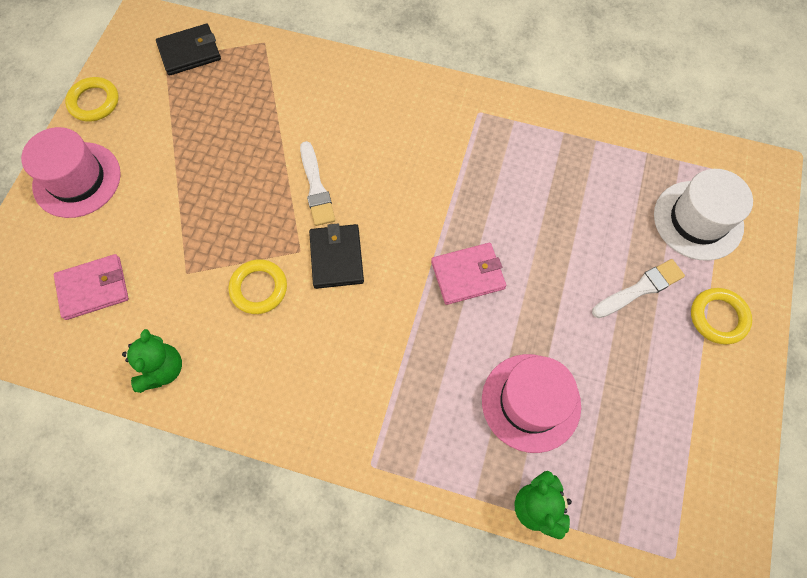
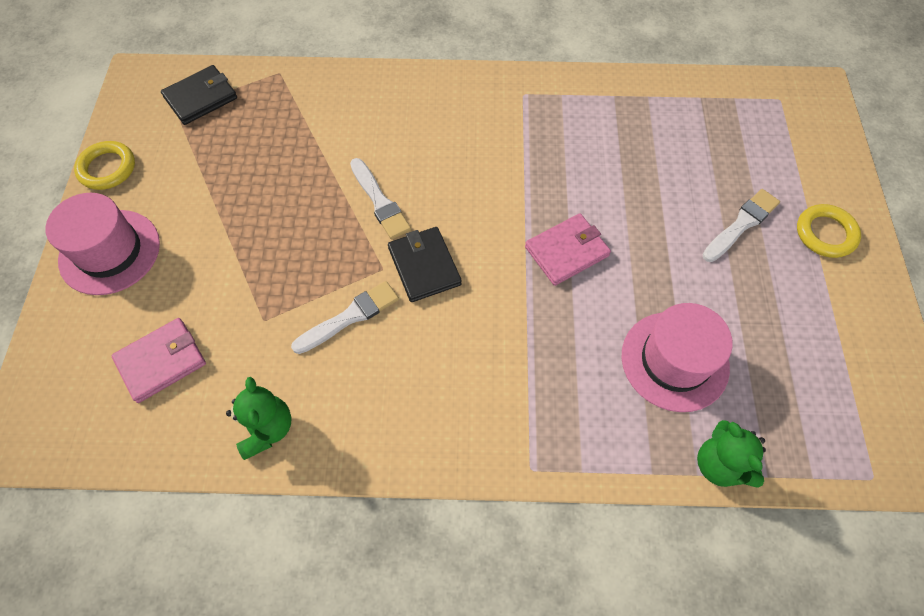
camera: 15 degrees left, 5 degrees down
yellow ring [228,259,287,314] -> white brush [291,281,399,354]
white hat [654,169,753,261] -> none

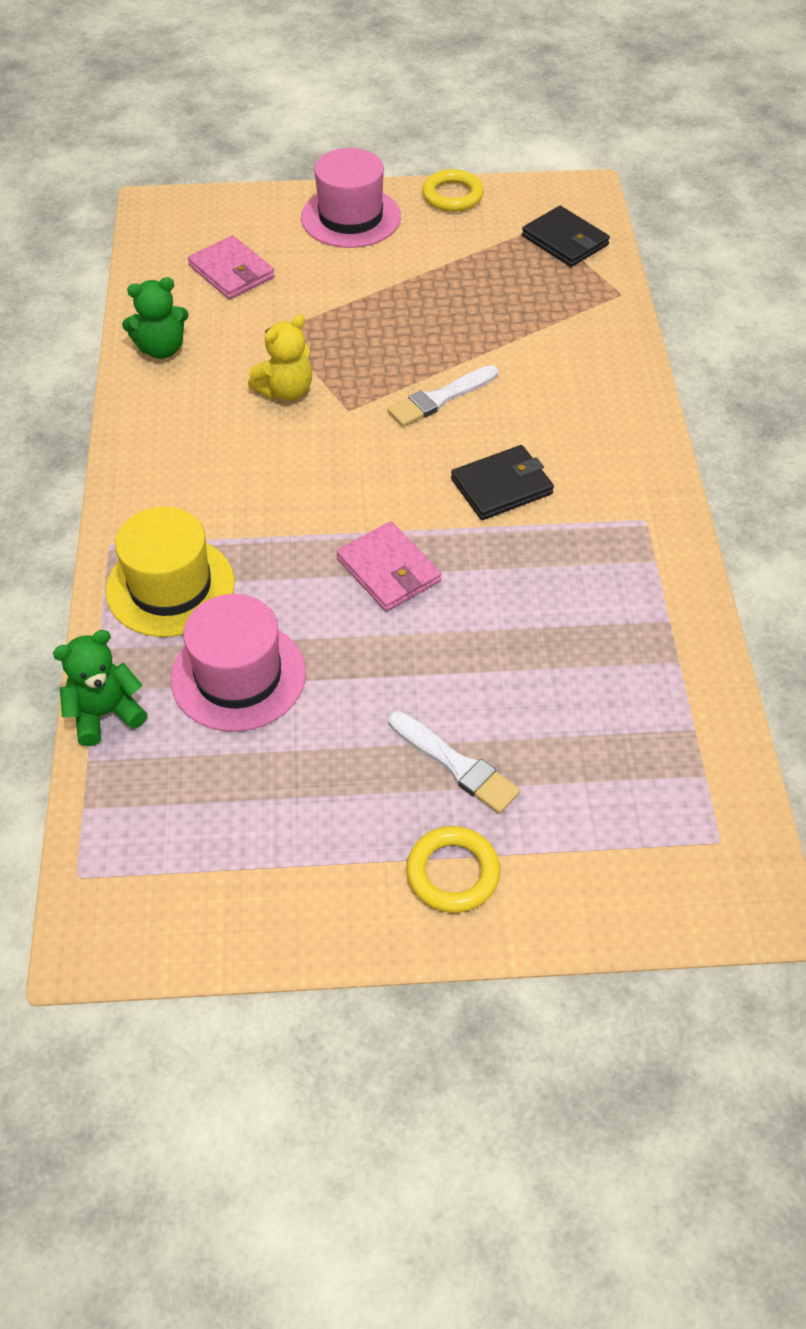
camera: 85 degrees right, 10 degrees down
white brush [291,281,399,354] -> yellow teddy bear [248,315,312,401]
black wallet [388,227,462,302] -> black wallet moved to [451,445,554,520]
none -> yellow hat [106,507,235,637]

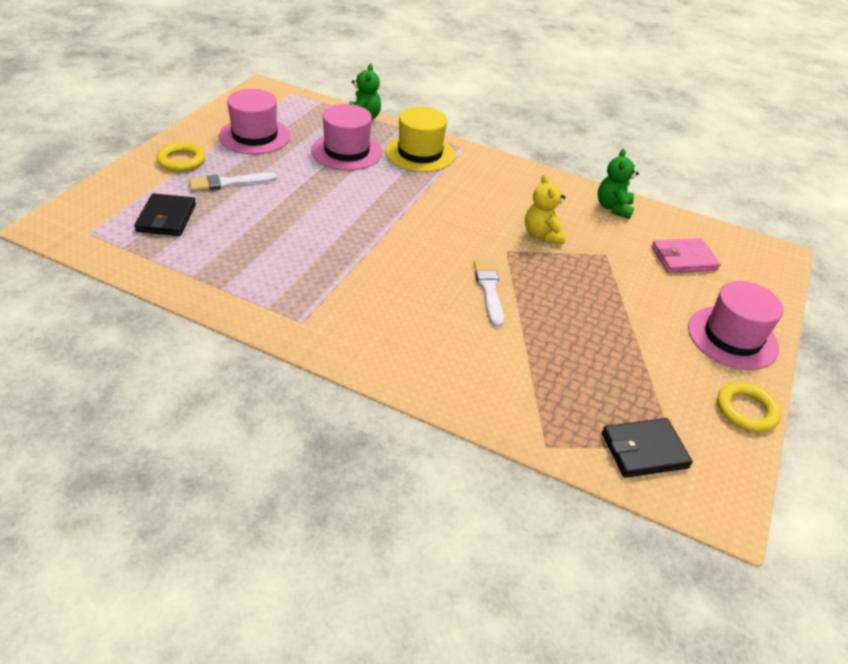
camera: 115 degrees right, 10 degrees down
pink wallet [337,521,442,611] -> none
black wallet [451,445,554,520] -> black wallet moved to [134,193,196,236]
none -> pink hat [219,89,290,154]

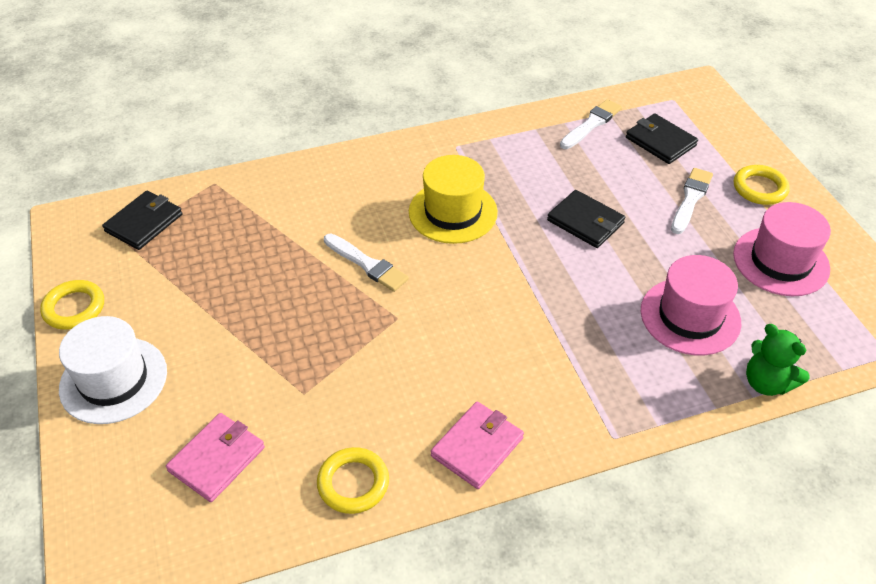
camera: 140 degrees right, 5 degrees up
yellow hat [385,106,455,172] -> yellow hat moved to [409,155,498,244]
yellow teddy bear [525,174,566,244] -> none
green teddy bear [598,149,639,219] -> yellow ring [317,447,389,514]
pink hat [688,281,784,370] -> white hat [59,316,167,424]
none -> pink wallet [431,402,524,489]
none -> black wallet [547,190,625,248]
none -> white brush [560,99,622,149]

